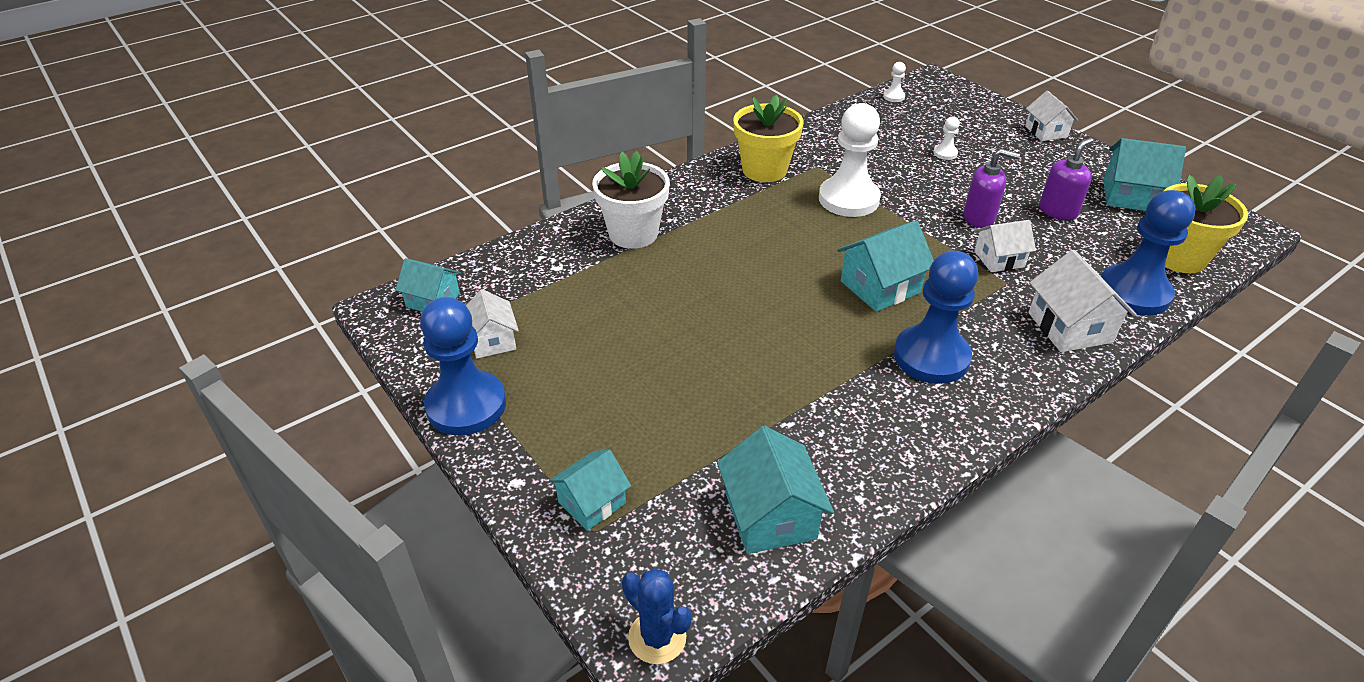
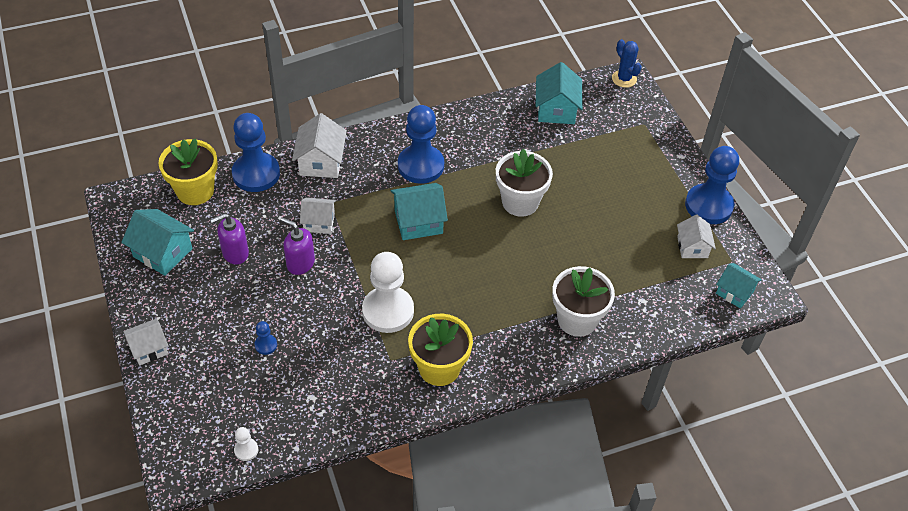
camera: 165 degrees left, 10 degrees up
turquoise house [549,450,631,531] -> none
white pawn [933,116,960,160] -> blue pawn [255,321,277,355]
white house [1025,91,1078,141] -> white house turned 60 degrees clockwise [123,319,168,366]
none -> white flower pot [496,149,553,217]

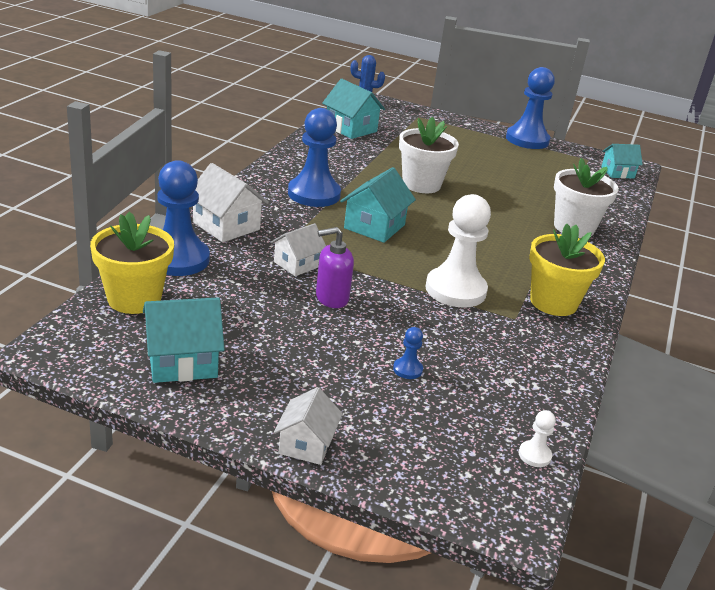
camera: 50 degrees left, 20 degrees down
purple soap dispenser [210,213,249,265] -> none
white house [677,215,716,258] -> none

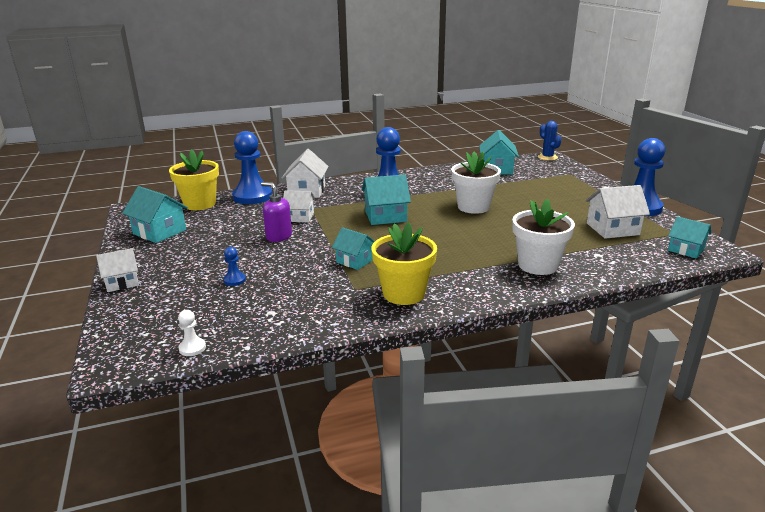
camera: 55 degrees right, 5 degrees down
white pawn [425,194,491,308] -> turquoise house [332,227,375,270]
none -> white house [585,185,650,239]

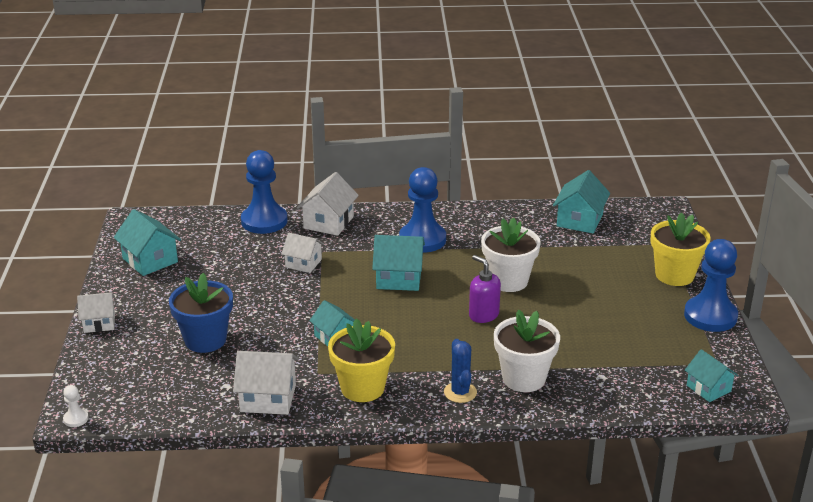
camera: 15 degrees right, 5 degrees up
yellow flower pot [169,149,219,210] -> yellow flower pot moved to [650,212,711,286]
white pawn [178,310,206,356] -> white pawn moved to [63,385,89,427]
blue pawn [223,247,246,286] -> blue flower pot [169,273,233,353]
purple soap dispenser [261,182,292,242] -> purple soap dispenser moved to [469,255,501,323]
blue cactus [538,121,562,161] -> blue cactus moved to [444,339,477,403]
white house [585,185,650,239] -> white house moved to [233,351,299,415]

